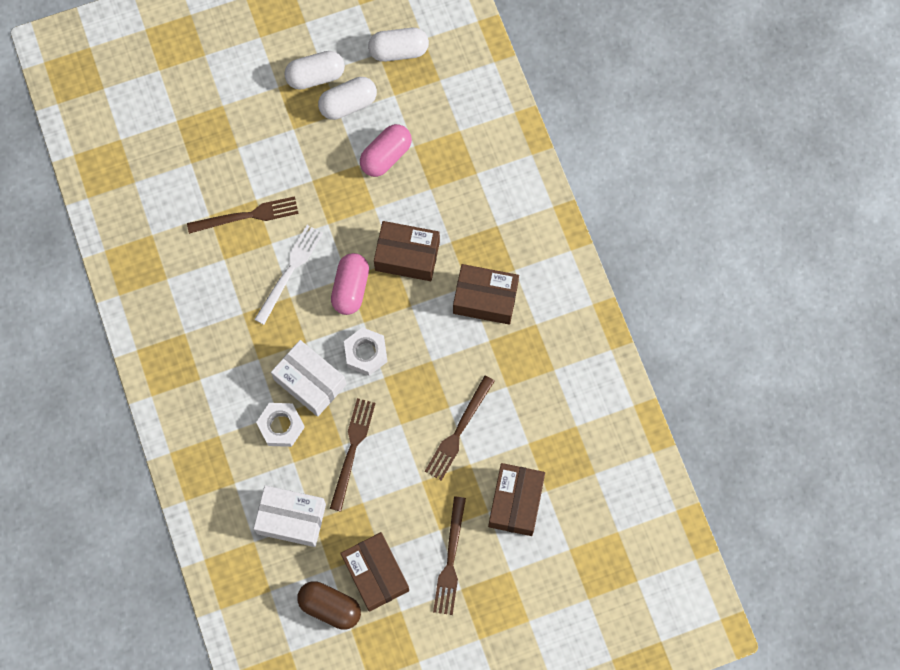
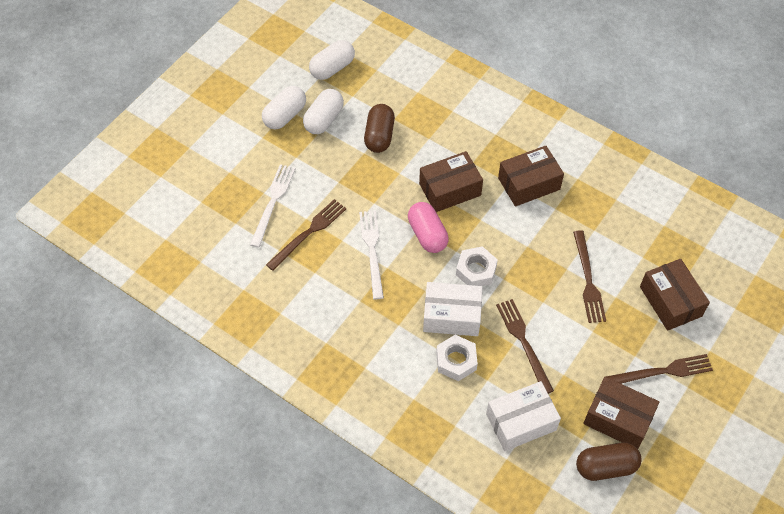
camera: 35 degrees left, 15 degrees down
pink capsule [360,124,412,177] -> brown capsule [364,104,395,153]
brown fork [433,496,466,615] -> brown fork turned 75 degrees counterclockwise [606,354,713,384]
none -> white fork [250,164,295,248]

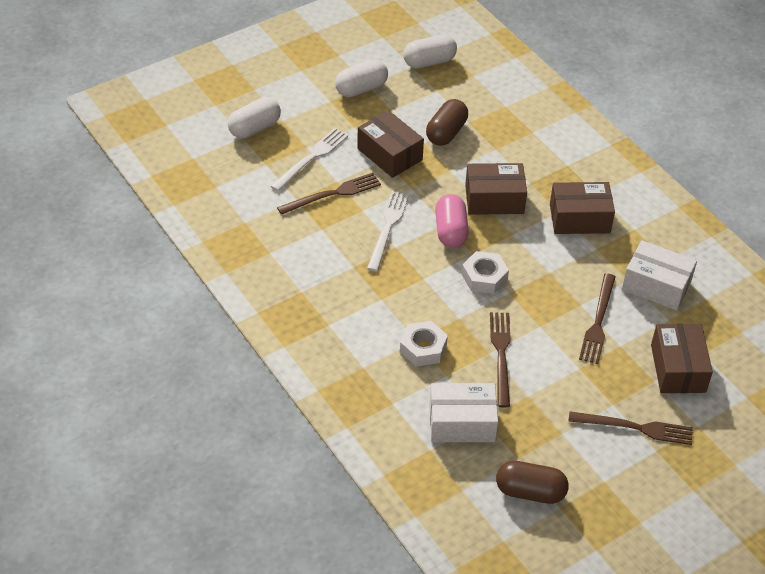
camera: 20 degrees right, 10 degrees down
white capsule [303,89,344,134] -> white capsule moved to [228,97,281,138]
white box [423,282,482,336] -> white box moved to [622,240,697,310]
brown box [583,377,659,449] -> brown box moved to [357,110,424,178]

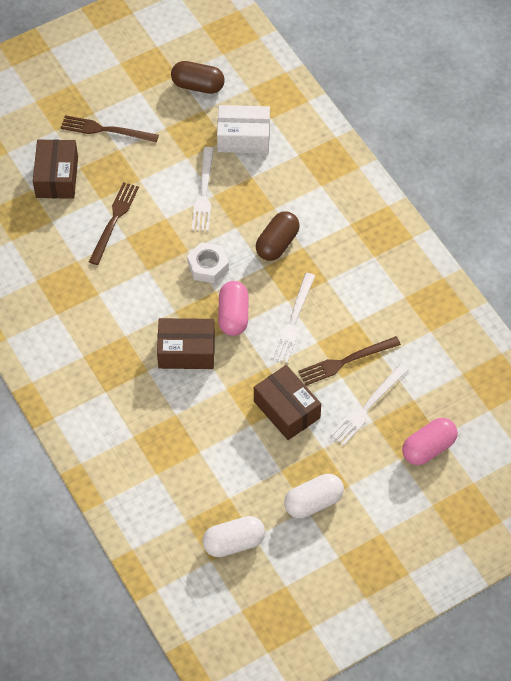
camera: 175 degrees left, 10 degrees up
white capsule [228,97,281,138] -> pink capsule [402,418,458,465]
white nut [400,321,448,367] -> none
brown capsule [426,99,468,146] -> brown capsule moved to [256,211,300,261]
brown fork [490,312,511,407] -> white fork [192,147,214,231]
brown box [550,182,615,234] -> none
white box [622,240,697,310] -> none

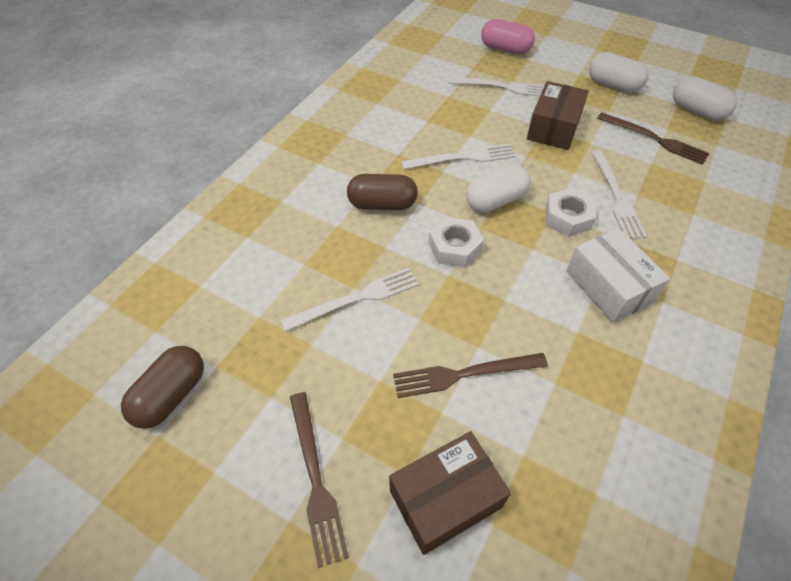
camera: 120 degrees left, 5 degrees down
brown box [157,318,215,369] -> white nut [545,188,596,237]
brown capsule [171,61,225,94] -> brown capsule turned 45 degrees clockwise [121,346,204,429]
white box [217,105,270,154] -> white box moved to [566,228,670,323]
pink capsule [218,281,249,336] -> white capsule [466,164,531,212]
brown fork [298,336,401,386] -> brown fork moved to [597,112,709,165]
none -> white fork [591,150,647,239]

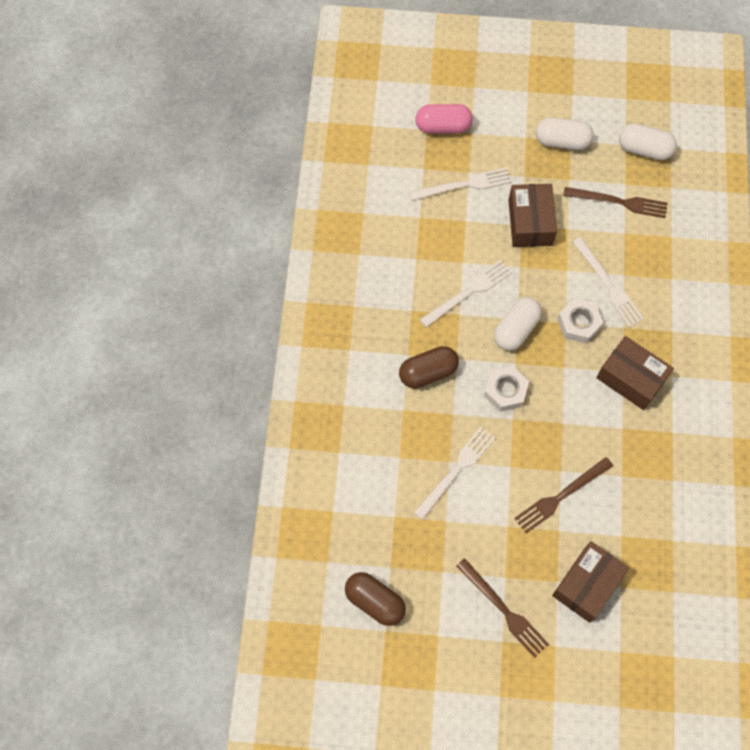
camera: 25 degrees left, 15 degrees up
brown capsule [121,346,204,429] -> brown capsule turned 60 degrees counterclockwise [345,572,406,626]
white box [566,228,670,323] -> brown box [596,336,674,410]

